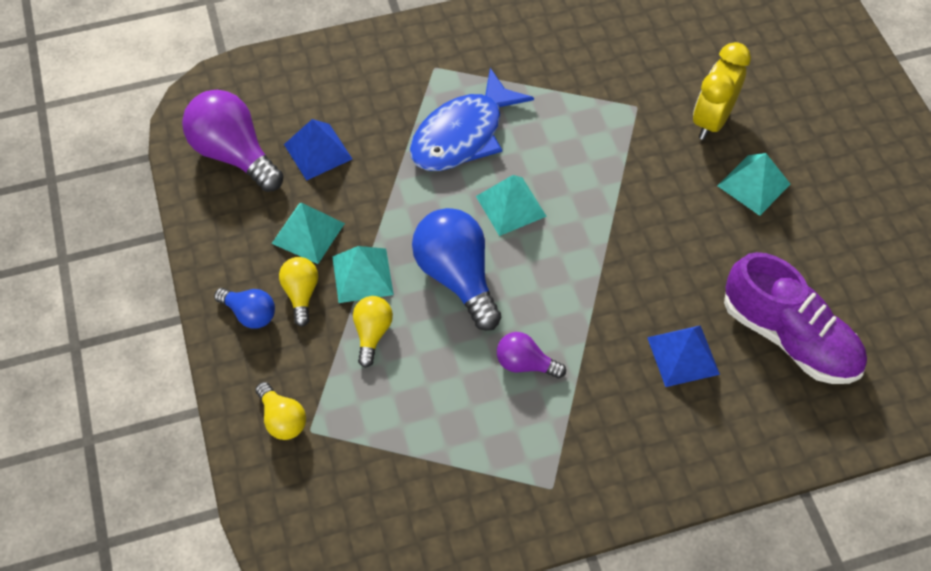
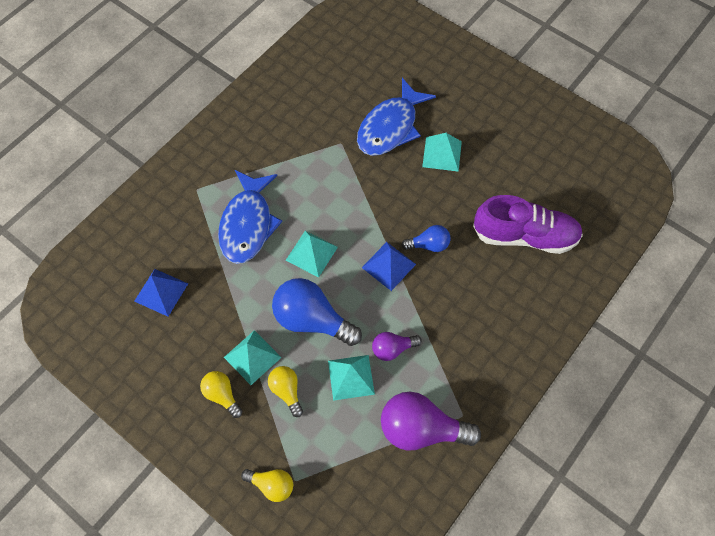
camera: 35 degrees left, 5 degrees up
purple light bulb [182,90,284,192] -> purple light bulb moved to [381,392,481,450]
blue light bulb [214,288,275,329] -> blue light bulb moved to [402,225,451,252]
turquoise pyramid [271,203,345,264] -> turquoise pyramid moved to [328,355,375,401]
blue pyramid [647,325,720,387] -> blue pyramid moved to [362,242,416,291]
yellow clock [693,42,751,140] -> blue fish [357,78,436,156]

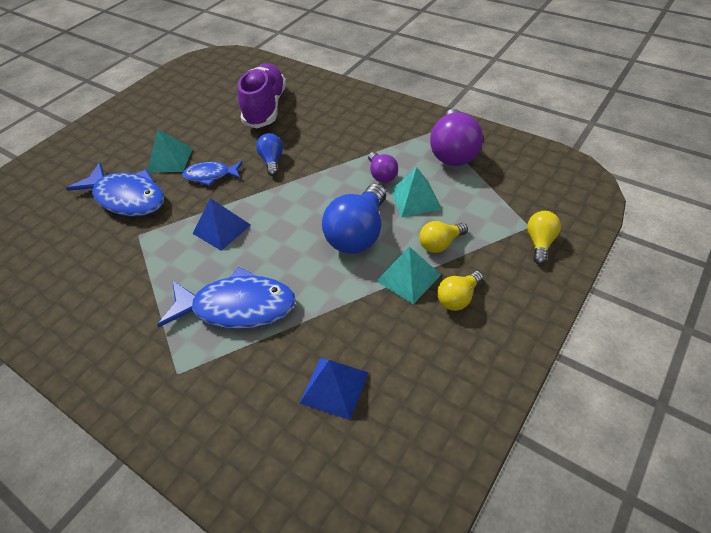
camera: 90 degrees left, 15 degrees down
turquoise pyramid [285,231,338,277] -> none
blue pyramid [362,242,416,291] -> blue pyramid moved to [192,198,251,251]
none -> blue fish [182,161,243,186]

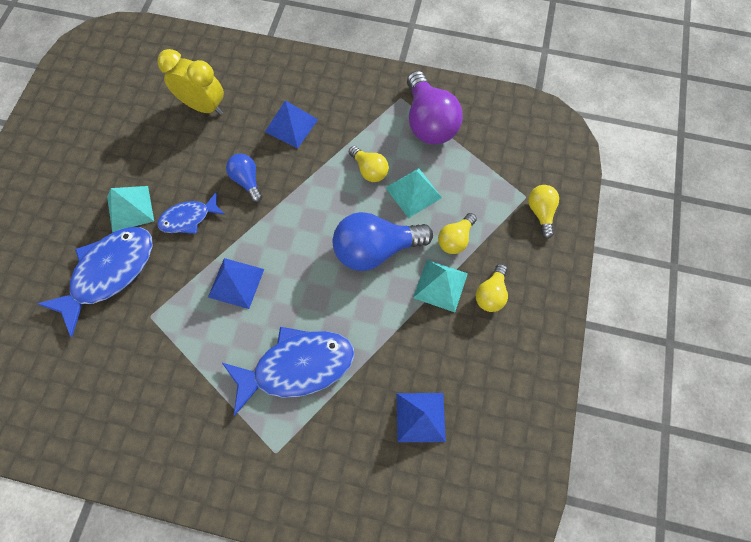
camera: 25 degrees left, 20 degrees up
blue fish [66,162,164,217] -> blue fish turned 60 degrees counterclockwise [37,227,152,337]
purple shoe [238,64,286,128] -> yellow clock [157,49,224,115]
blue light bulb [322,184,386,254] -> blue light bulb turned 75 degrees clockwise [333,212,433,271]
purple light bulb [368,152,398,183] -> yellow light bulb [349,146,389,182]
none -> blue pyramid [265,100,318,149]

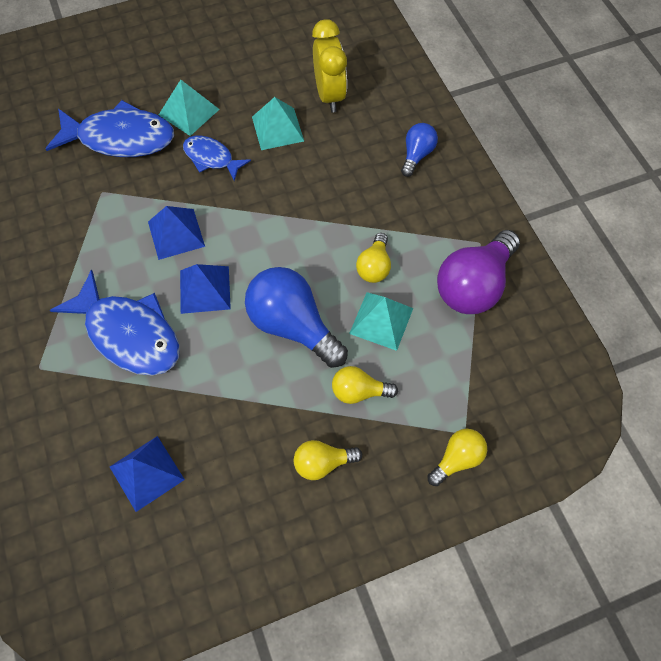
camera: 55 degrees right, 5 degrees down
blue light bulb [226,153,262,202] -> blue light bulb moved to [401,123,438,177]
blue pyramid [265,100,318,149] -> blue pyramid moved to [180,264,231,314]
turquoise pyramid [413,260,468,313] -> turquoise pyramid moved to [252,97,304,150]

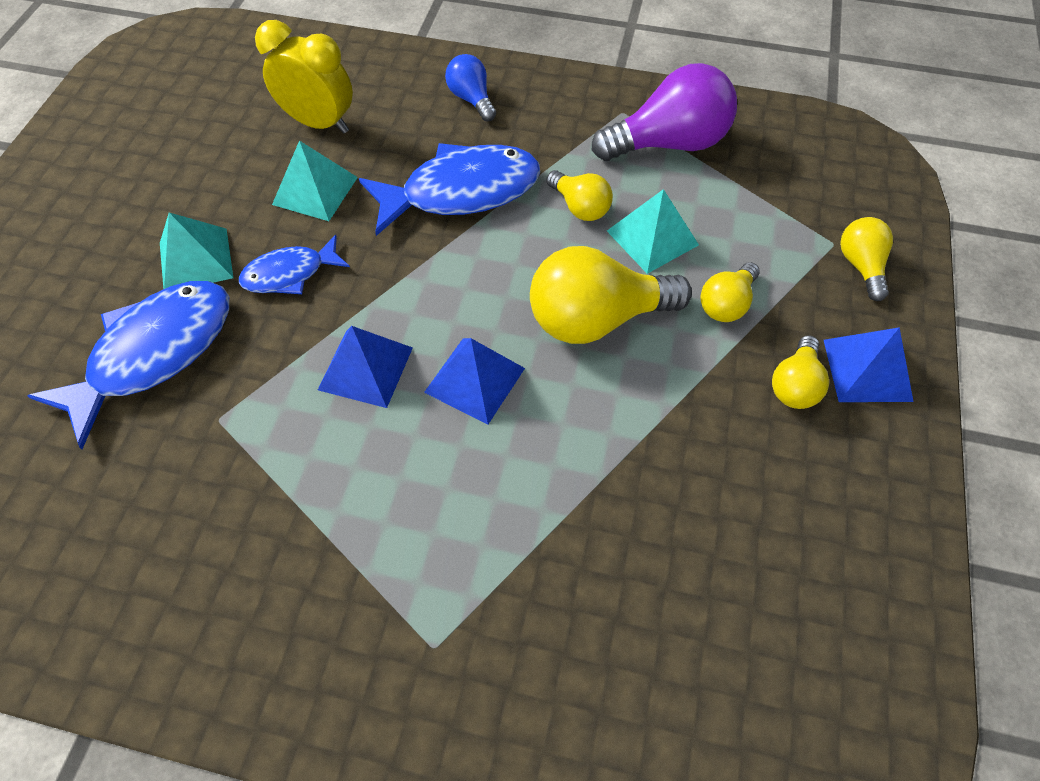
camera: 55 degrees left, 5 degrees down
blue fish [50,269,180,376] -> blue fish moved to [359,143,540,236]
blue pyramid [110,436,185,512] -> blue pyramid moved to [824,327,914,402]
blue light bulb [245,267,348,368] -> yellow light bulb [530,246,692,344]
purple light bulb [437,230,520,314] -> purple light bulb turned 90 degrees counterclockwise [592,63,737,161]

